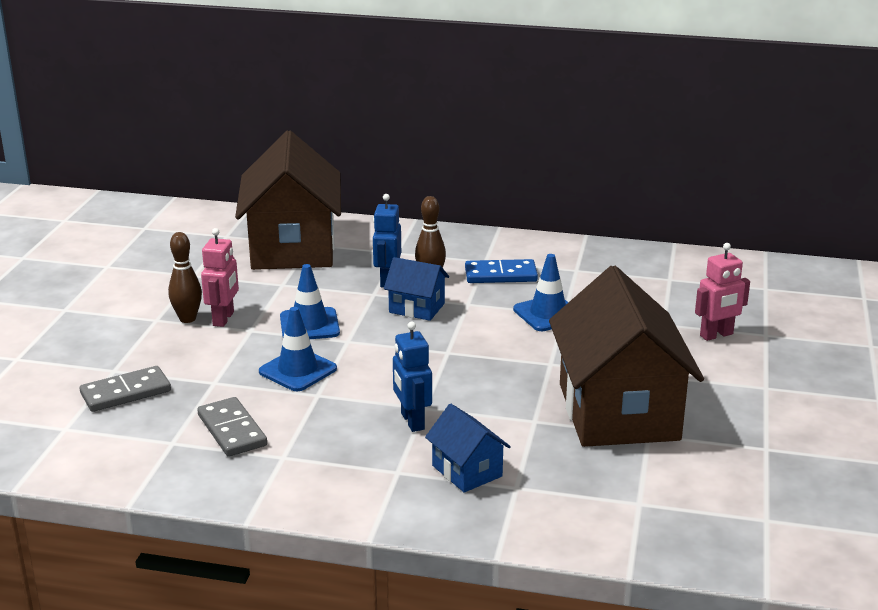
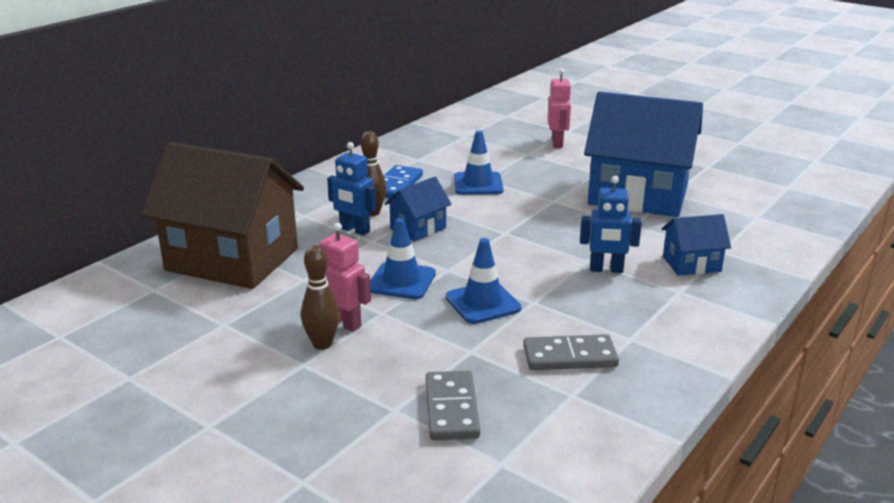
camera: 65 degrees left, 0 degrees up
brown house [549,266,704,447] -> blue house [584,92,703,217]

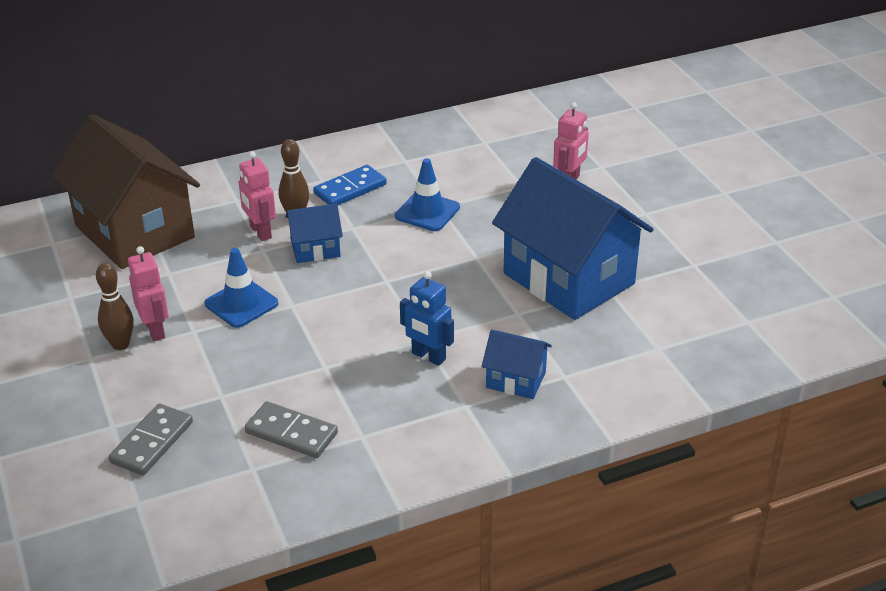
camera: 30 degrees right, 10 degrees up
blue robot [327,142,376,235] -> pink robot [239,151,276,241]
blue traffic cone [445,238,521,324] -> none

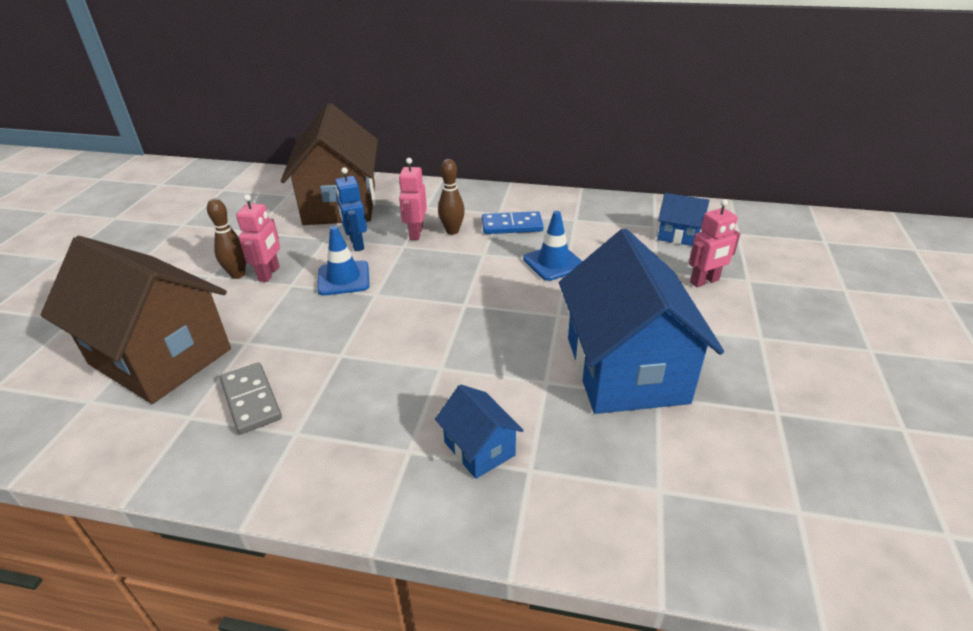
camera: 35 degrees right, 0 degrees up
grey domino [108,404,193,475] -> brown house [41,236,231,404]
blue house [286,203,343,263] -> blue house moved to [657,193,709,246]
blue robot [400,271,454,366] -> blue robot moved to [335,167,367,251]

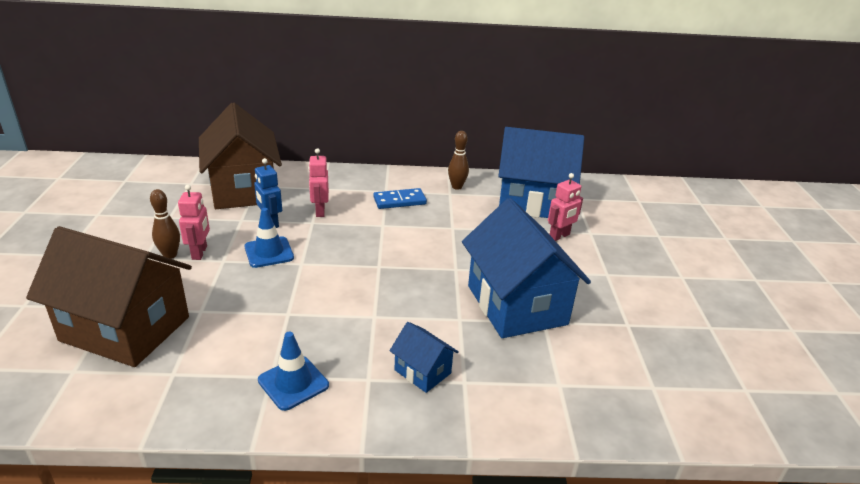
camera: 15 degrees left, 5 degrees down
grey domino [220,362,282,435] -> none
brown bowling pin [438,159,465,235] -> brown bowling pin moved to [448,131,469,190]
blue traffic cone [523,211,583,281] -> blue traffic cone moved to [258,332,329,411]
blue house [657,193,709,246] -> blue house [498,127,584,218], size x2.22

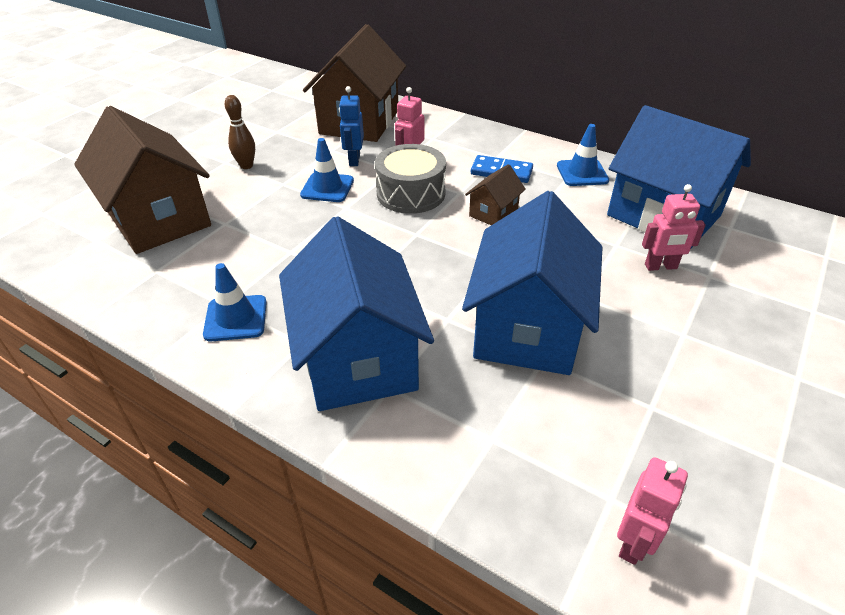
camera: 35 degrees right, 10 degrees up
pink robot [178,185,210,260] -> pink robot moved to [617,457,688,565]
blue house [390,322,459,393] -> blue house [279,216,434,411], size x2.22
brown bowling pin [448,131,469,190] -> blue traffic cone [557,124,609,186]
none -> grey drum [375,144,446,214]
none -> brown house [465,164,526,225]

